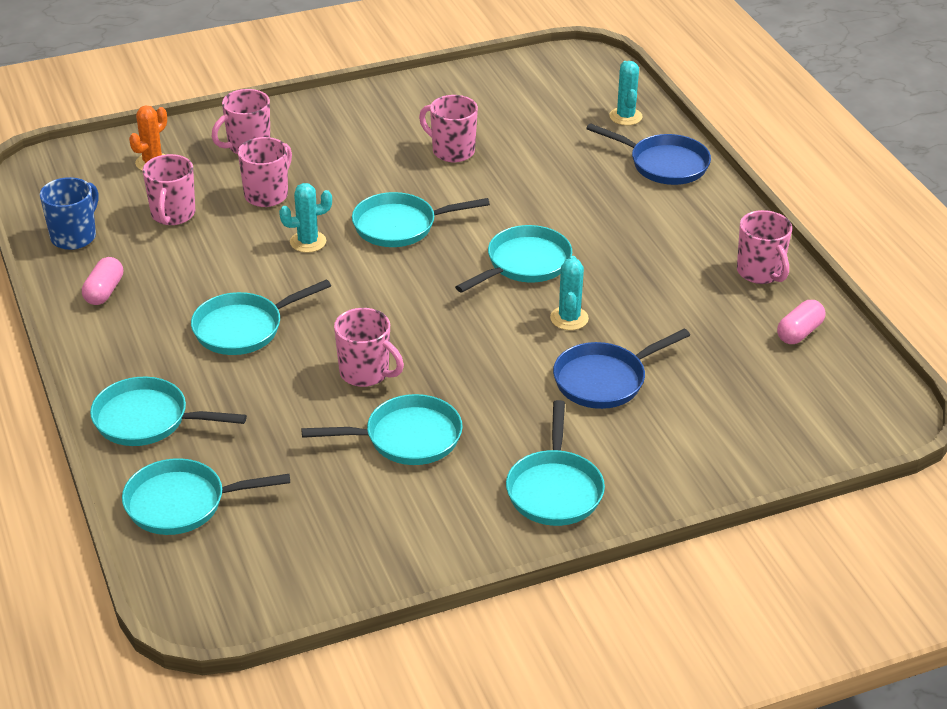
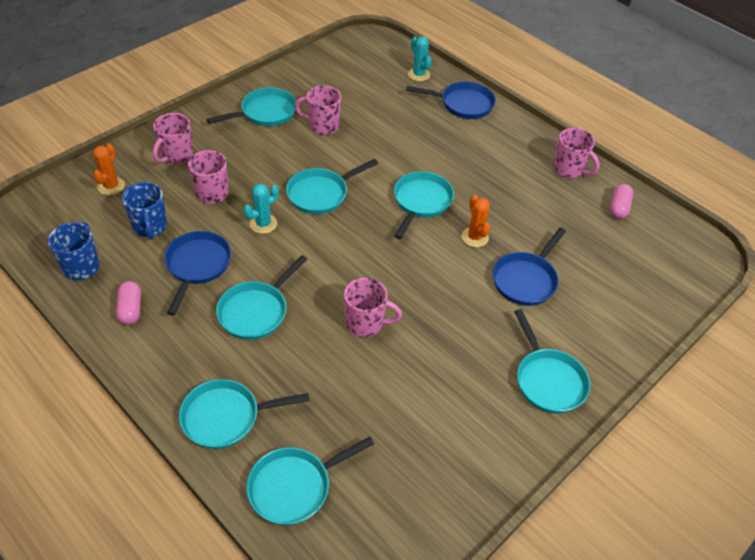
camera: 25 degrees left, 10 degrees up
pink mug [142,154,195,225] -> blue mug [122,182,167,239]
turquoise pan [302,394,463,465] -> turquoise pan moved to [207,88,296,126]
turquoise cactus [550,256,589,330] -> orange cactus [462,195,490,247]
none -> blue pan [164,231,231,315]

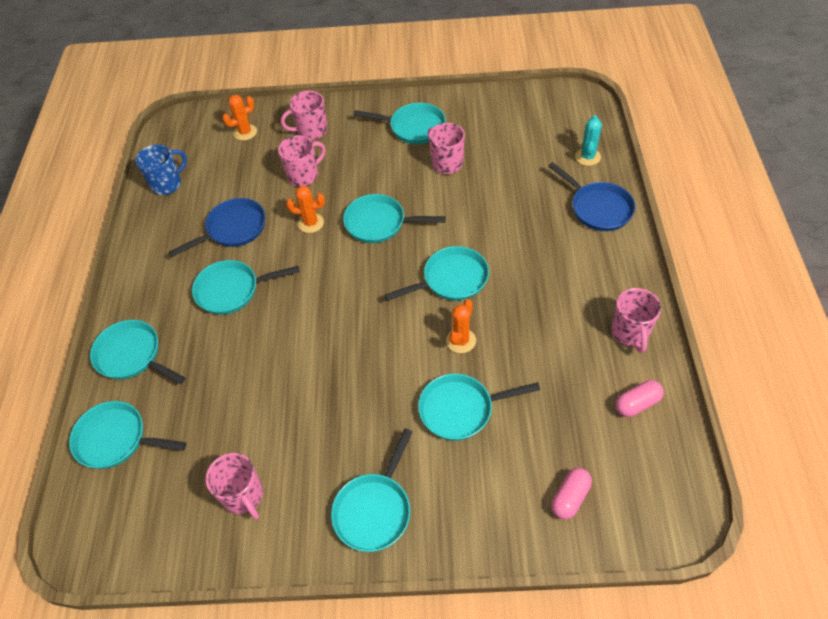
camera: 50 degrees right, 5 degrees up
pink capsule [116,281,141,325] -> pink capsule moved to [552,468,592,519]
blue mug [122,182,167,239] -> none
turquoise cactus [243,184,279,234] -> orange cactus [286,186,325,233]
pink mug [344,278,402,337] -> pink mug moved to [206,453,263,520]
blue pan [493,227,566,306] -> turquoise pan [418,374,540,441]

